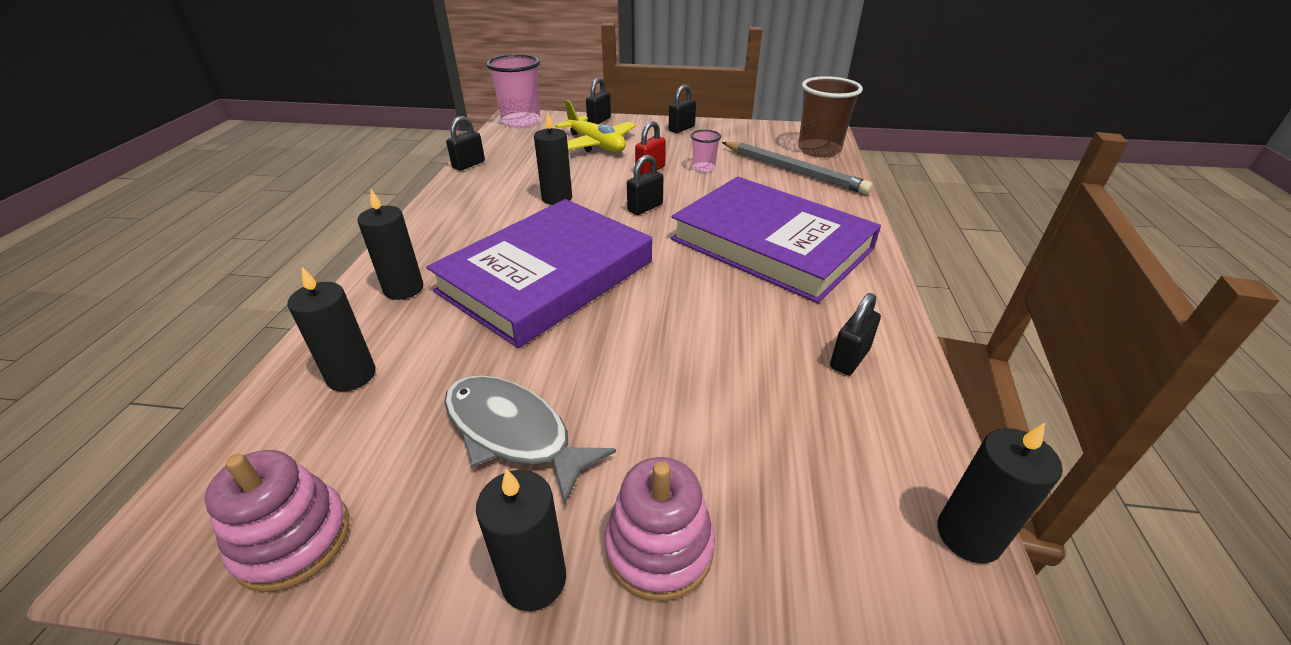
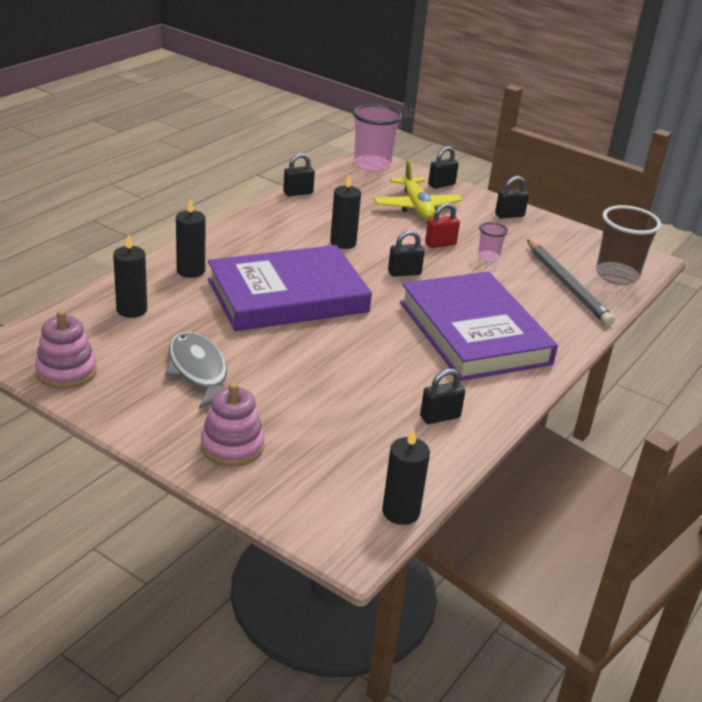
camera: 25 degrees right, 5 degrees down
black candle [476,469,566,611] -> none

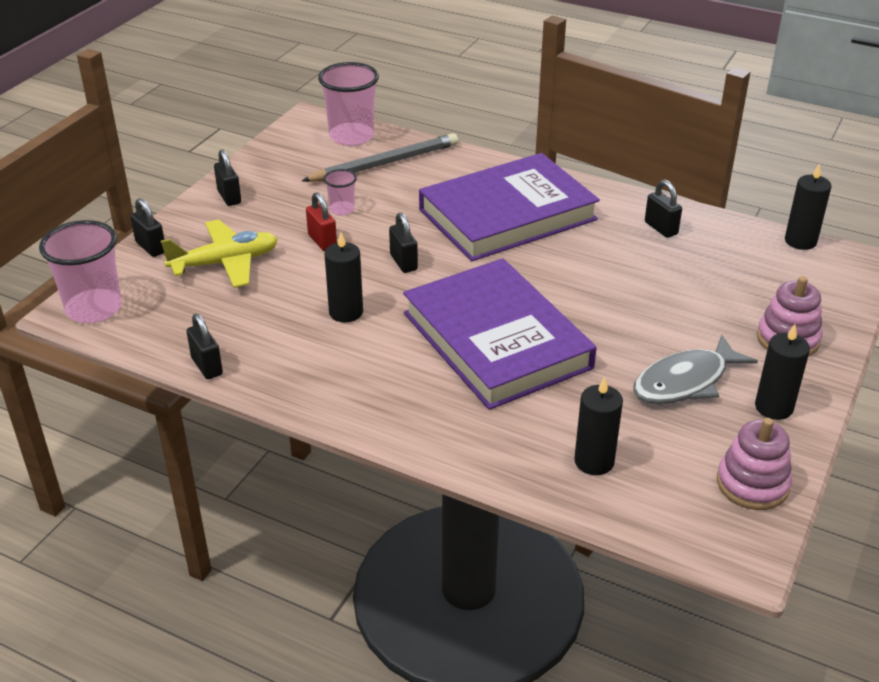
camera: 95 degrees left, 5 degrees up
black candle [176,199,205,278] -> black candle moved to [755,324,810,420]
brown cup [596,205,661,285] -> pink cup [318,62,379,146]

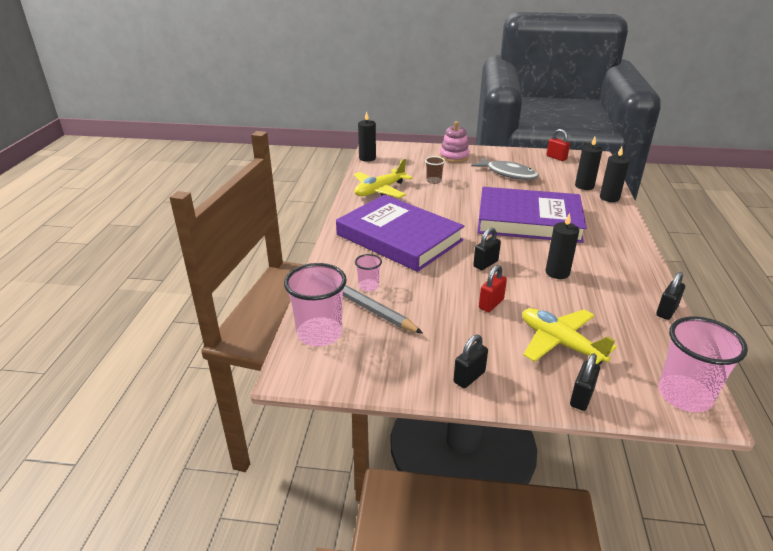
camera: 110 degrees left, 5 degrees down
pink cup [324,169,357,215] -> pink cup moved to [355,254,382,291]
purple book [403,258,597,410] -> purple book turned 60 degrees clockwise [477,187,587,243]
black padlock [645,180,682,238] -> yellow plane [354,159,413,198]
pink stacking toy [717,418,792,510] -> red padlock [547,129,570,161]
black candle [755,324,810,420] -> black candle moved to [600,147,629,202]
none -> brown cup [425,156,445,184]

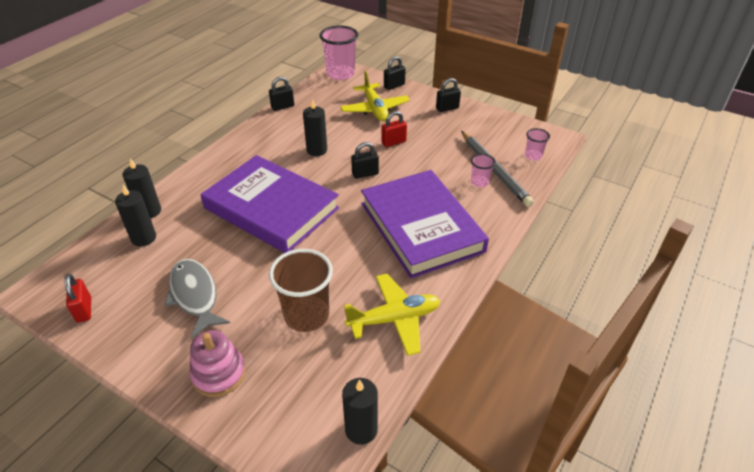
camera: 155 degrees left, 10 degrees up
pink cup [284,263,347,347] -> pink cup [525,128,550,161], size x0.51
brown cup [425,156,445,184] -> brown cup [269,249,333,332], size x1.97

